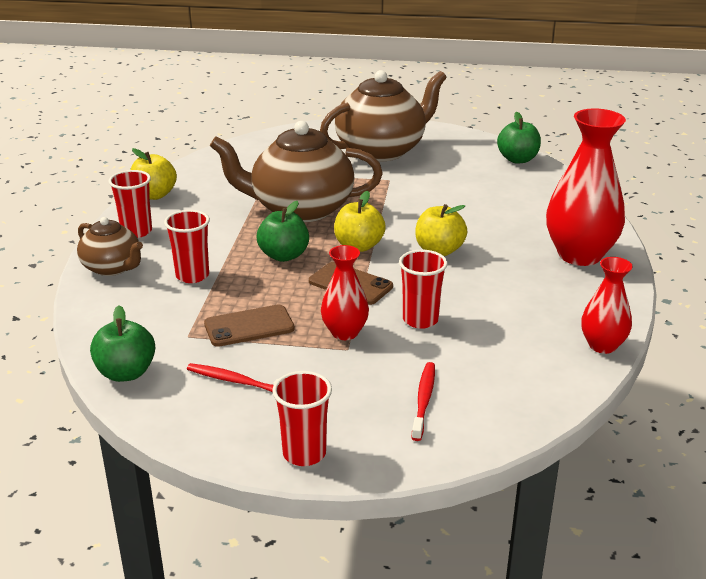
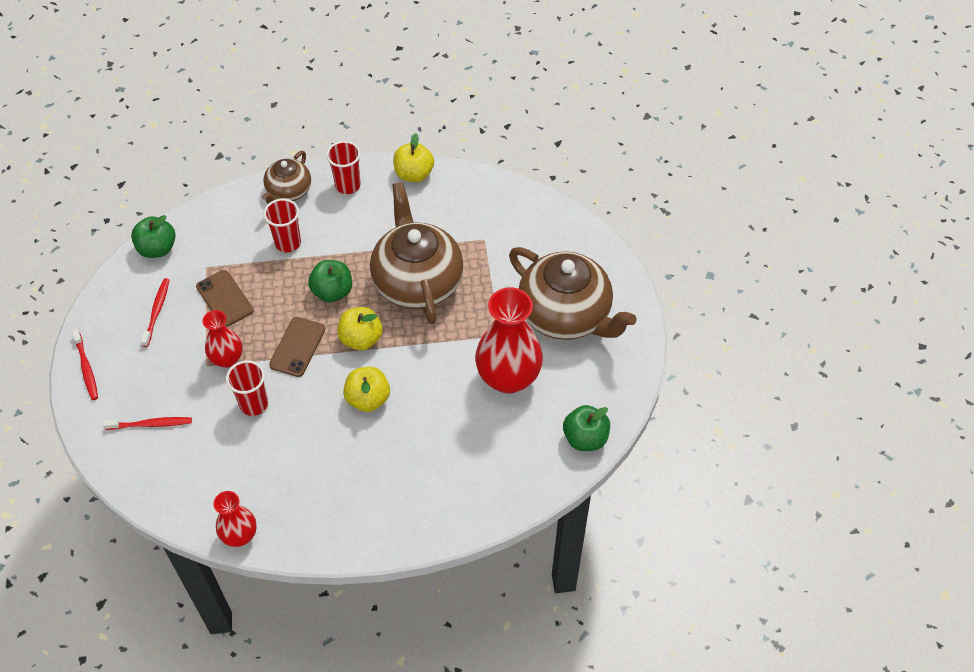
camera: 75 degrees right, 25 degrees up
red cup [272,371,332,466] -> red toothbrush [72,329,98,400]
red vase [546,108,626,266] -> red vase moved to [475,287,543,394]

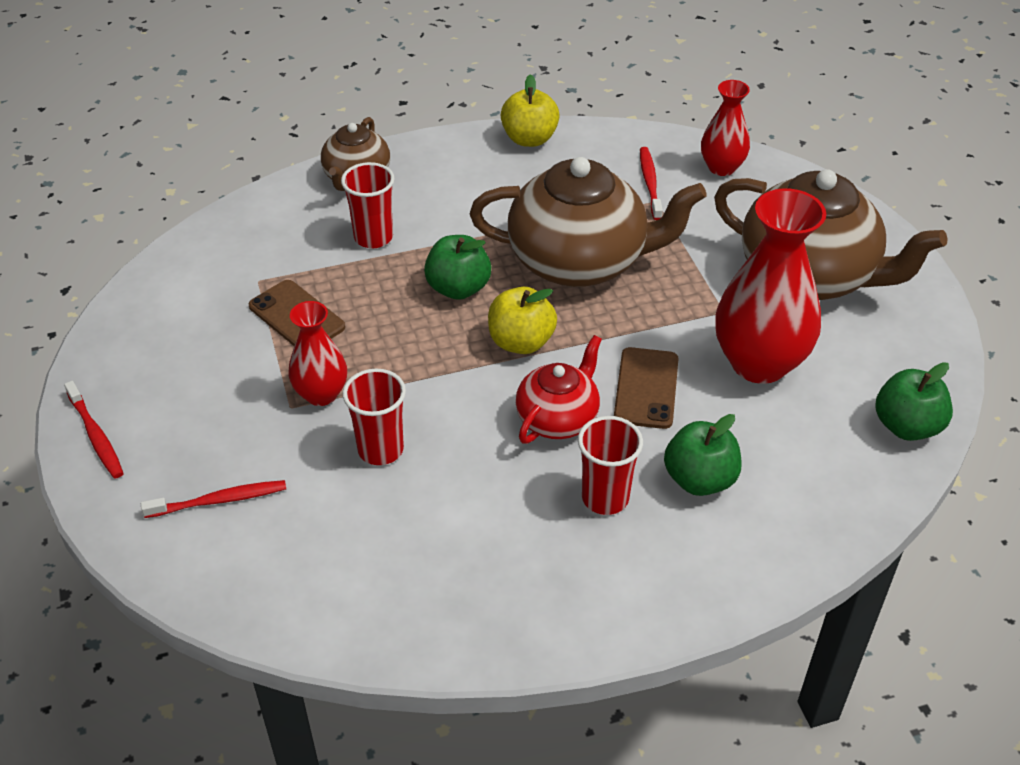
camera: 10 degrees left, 10 degrees down
green apple [131,215,176,258] -> green apple moved to [664,414,742,496]
red toothbrush [141,278,169,347] -> red toothbrush moved to [640,147,663,220]
red vase [213,491,257,547] -> red vase moved to [701,80,750,176]
brown phone [269,317,325,377] -> brown phone moved to [614,347,679,429]
red cup [326,141,361,194] -> red cup moved to [578,416,643,515]
yellow apple [343,367,390,412] -> red teapot [516,335,602,444]
brown teapot [370,182,464,324] -> brown teapot turned 120 degrees clockwise [470,157,707,287]

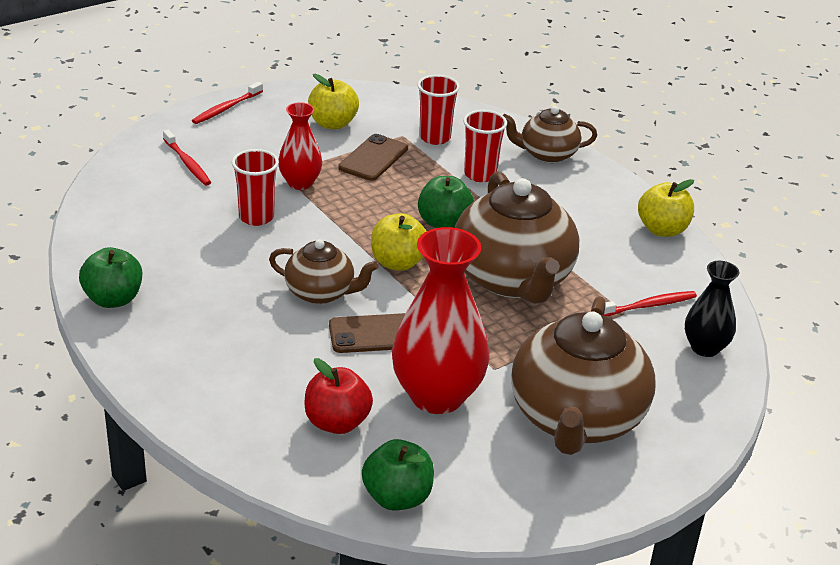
camera: 70 degrees right, 10 degrees down
red teapot [516,335,602,444] -> brown teapot [269,239,379,304]
red cup [578,416,643,515] -> red cup moved to [417,75,460,145]
green apple [664,414,742,496] -> green apple moved to [79,247,142,308]
red vase [701,80,750,176] -> black vase [685,261,739,357]
none -> red apple [304,358,373,434]
none -> yellow apple [308,74,359,129]

